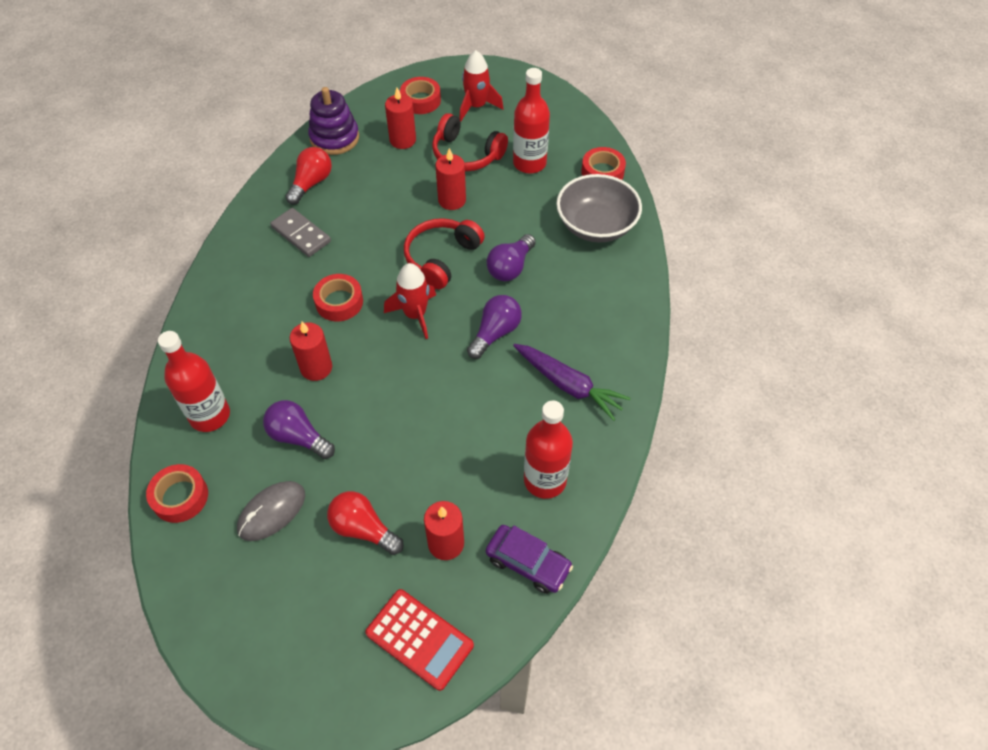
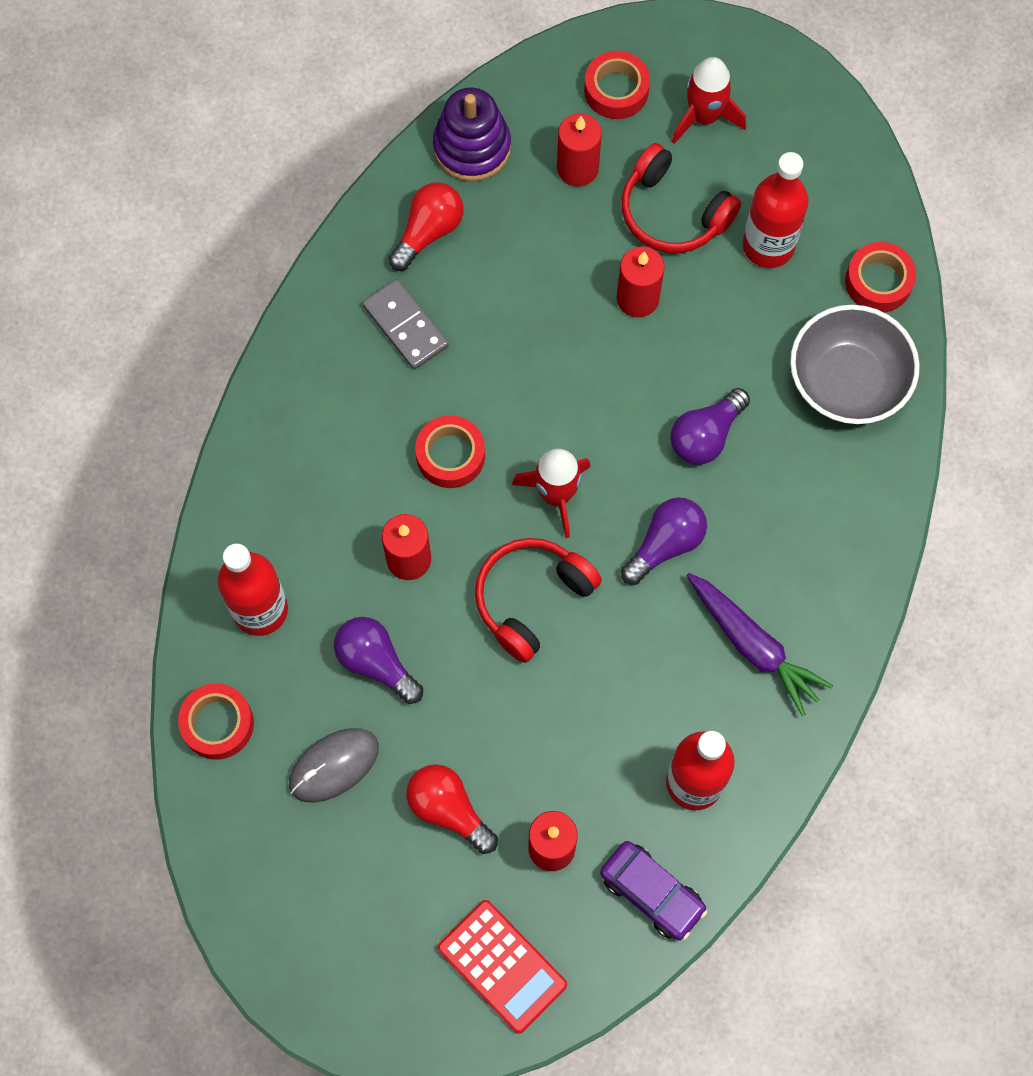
camera: 10 degrees right, 15 degrees up
red headphones [404,218,485,289] -> red headphones moved to [475,538,602,663]

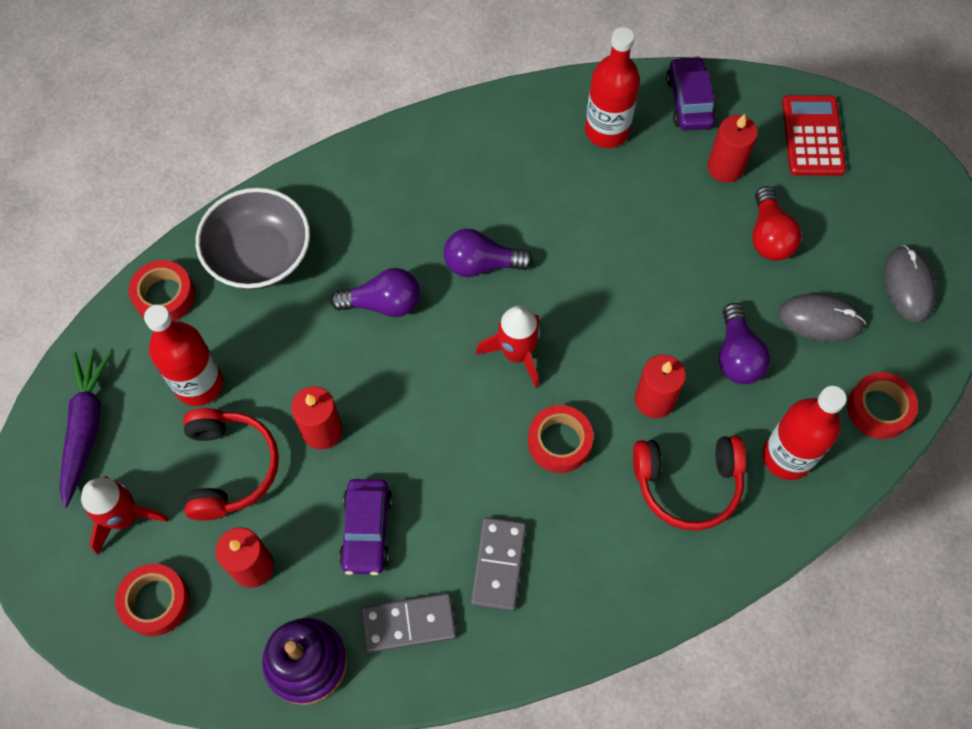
camera: 135 degrees left, 5 degrees down
red light bulb [388,182,464,271] -> grey domino [361,593,457,653]
red headphones [475,538,602,663] -> red headphones moved to [633,436,746,531]
purple carrot [687,573,833,716] -> purple carrot moved to [60,352,112,508]
none -> purple car [339,479,392,575]
none -> grey mouse [884,245,936,323]

